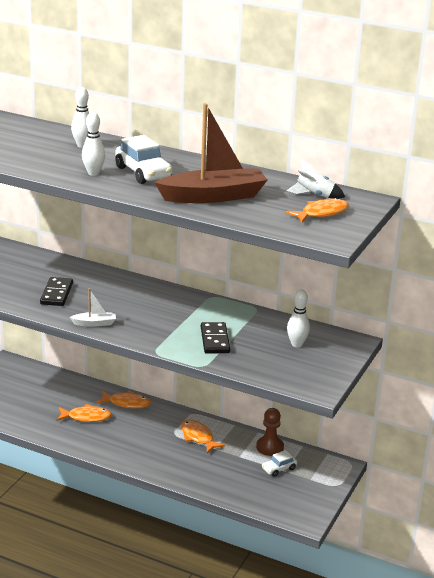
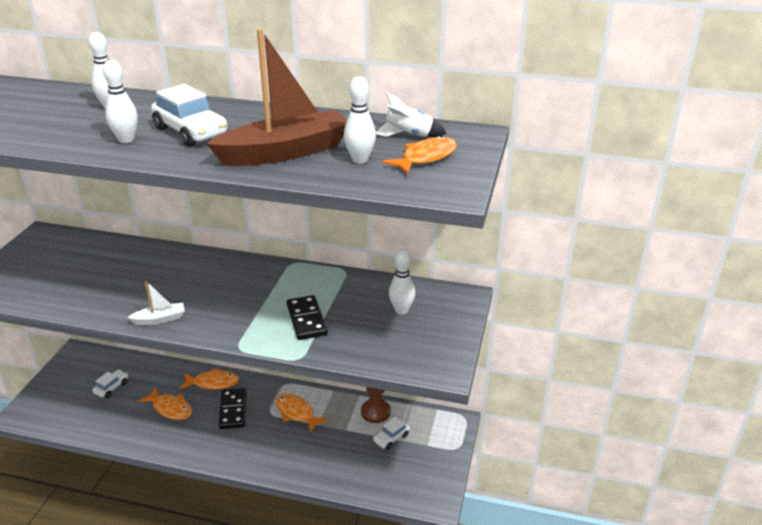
camera: 10 degrees left, 5 degrees up
black domino [40,277,73,306] -> black domino moved to [219,388,247,429]
orange fish [56,404,112,422] -> orange fish turned 45 degrees clockwise [138,387,192,420]
none -> white car [92,370,128,398]
none -> white bowling pin [344,76,376,163]

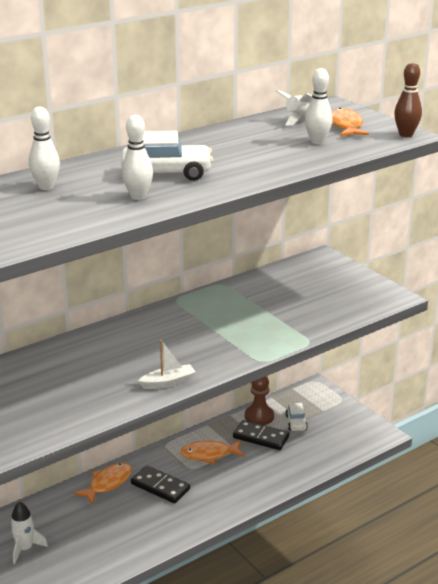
camera: 50 degrees left, 5 degrees down
white car [92,370,128,398] -> white rocket [10,502,48,564]
white boat [127,281,185,325] -> white boat turned 45 degrees clockwise [138,340,196,389]
orange fish [138,387,192,420] -> none
brown boat [206,29,347,166] -> none
black domino [287,295,328,340] -> black domino moved to [233,420,289,450]
white bowling pin [389,249,415,314] -> none
none -> brown bowling pin [394,62,422,137]

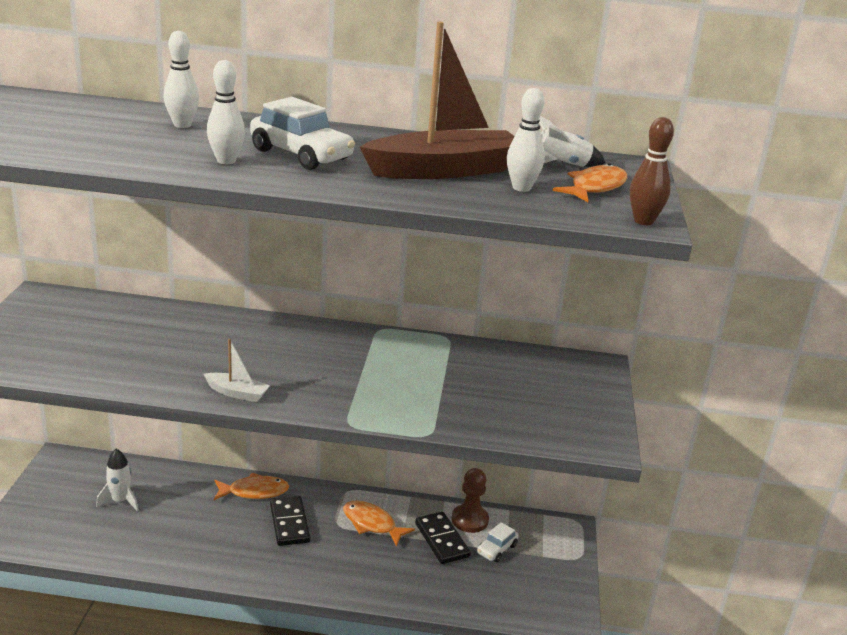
camera: 40 degrees right, 0 degrees up
none -> brown boat [360,22,515,179]

